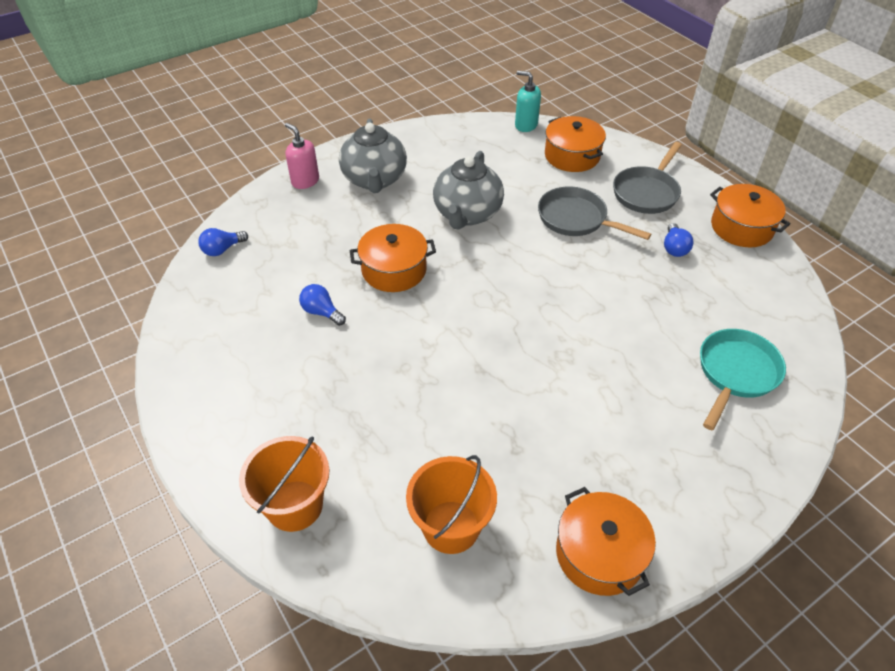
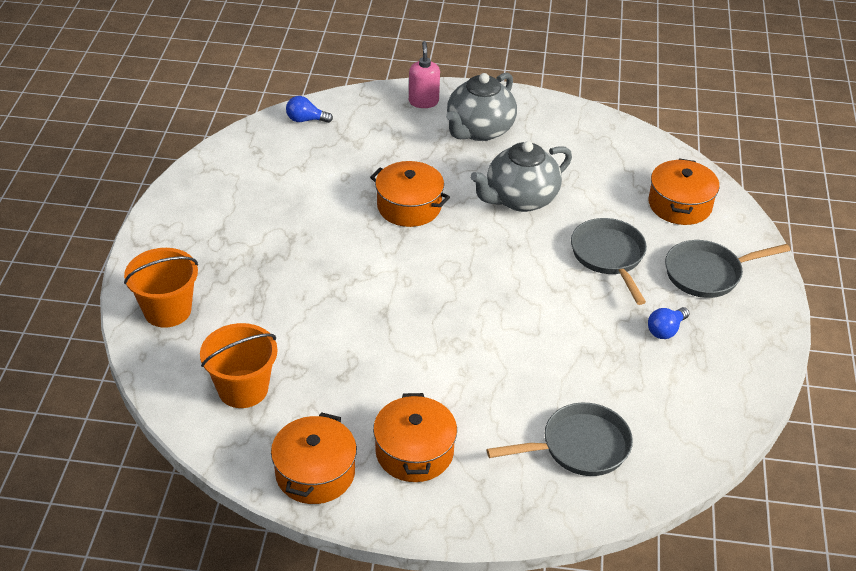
camera: 40 degrees right, 5 degrees down
blue light bulb [299,284,346,326] -> none
turquoise soap dispenser [515,71,541,132] -> none
turquoise pan [700,329,786,430] -> grey pan [487,403,633,476]
orange pot [710,184,790,247] -> orange pot moved to [373,393,457,482]

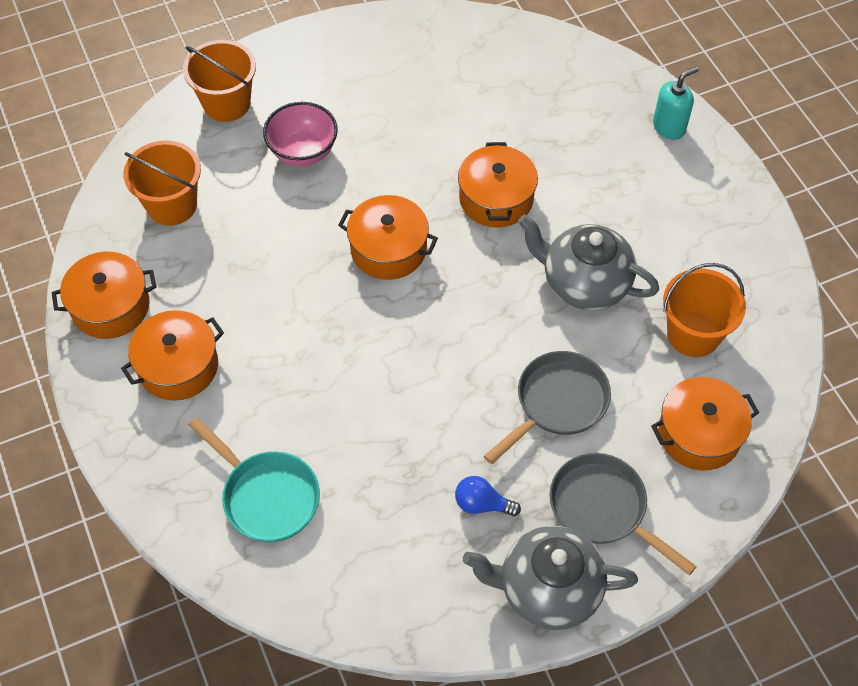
camera: 60 degrees right, 15 degrees up
blue light bulb [286,96,333,123] -> none
pink soap dispenser [409,41,440,108] -> turquoise soap dispenser [653,67,699,140]
grey teapot [446,73,517,141] -> grey teapot moved to [463,526,638,630]
grey pan [487,403,633,476] -> turquoise pan [189,417,320,542]
none -> pink bowl [263,102,338,166]
none -> orange pot [338,195,438,280]
none -> orange bucket [663,263,746,357]

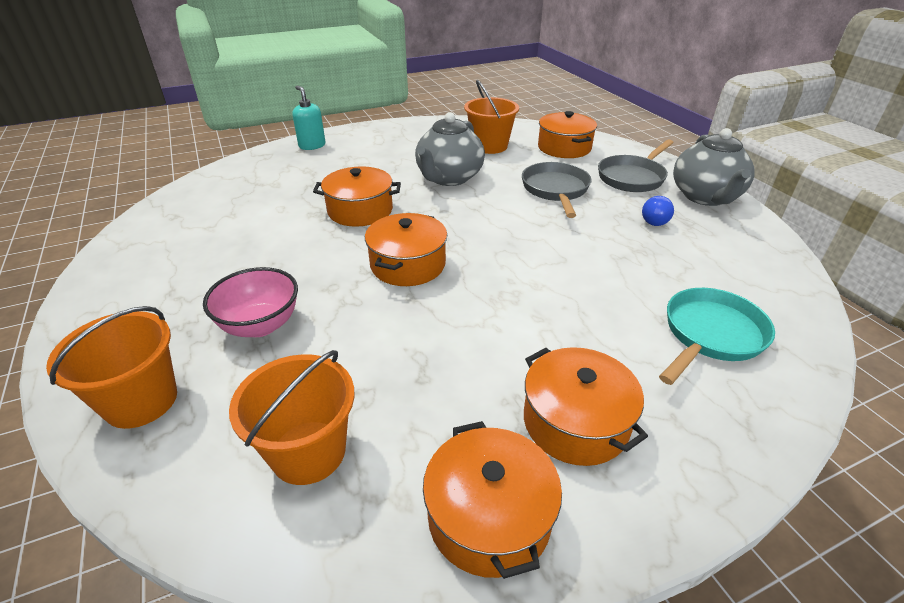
camera: 90 degrees left, 20 degrees down
grey pan [484,351,611,464] -> grey pan turned 45 degrees clockwise [522,162,592,218]

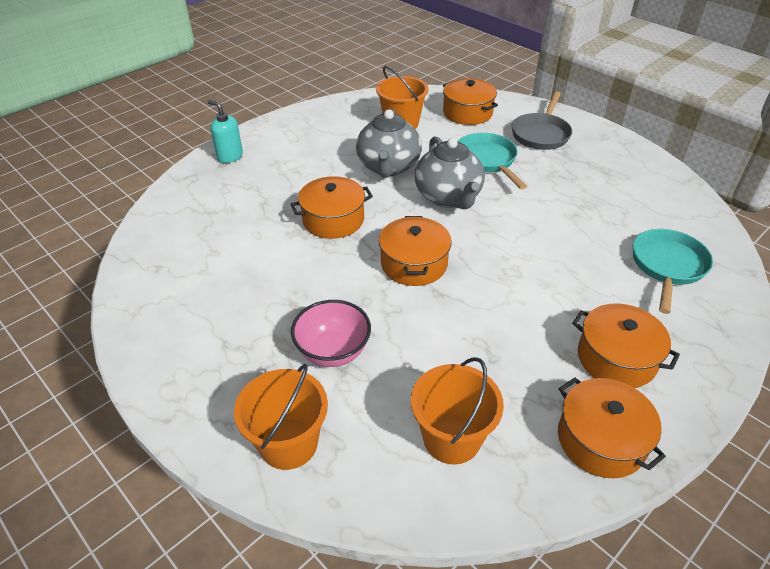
camera: 20 degrees left, 5 degrees up
grey pan [522,162,592,218] -> turquoise pan [457,133,527,189]
blue light bulb [642,196,674,226] -> none
grey teapot [673,128,755,206] -> grey teapot moved to [415,137,485,209]

